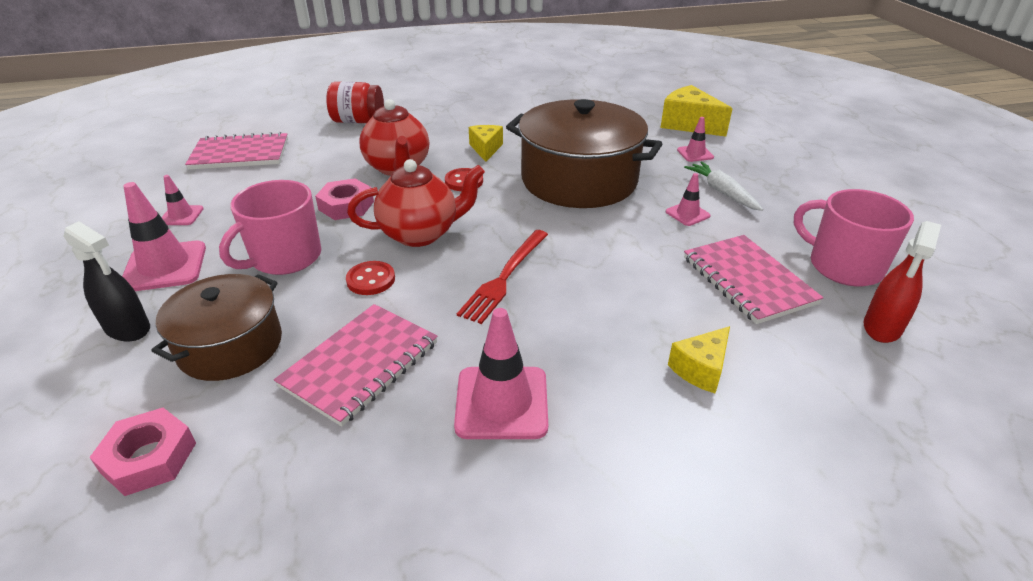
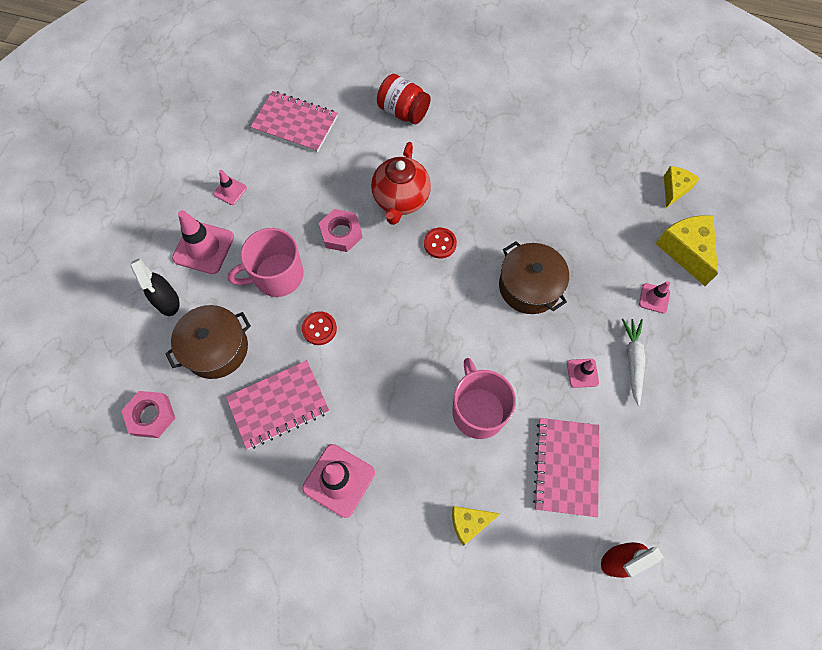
camera: 30 degrees right, 30 degrees up
red teapot [347,159,485,247] -> none
red fork [457,230,548,324] -> none
yellow cheese [469,125,503,162] -> yellow cheese moved to [664,166,700,208]
brown pot [506,99,662,208] -> brown pot [499,241,569,314], size x0.61
pink mug [794,189,914,287] -> pink mug moved to [452,358,516,439]

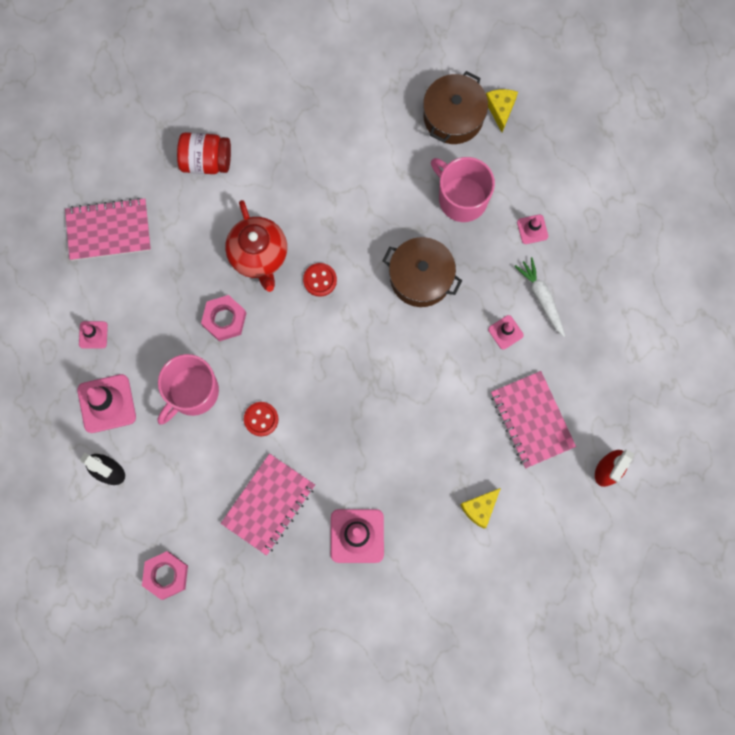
camera: 30 degrees left, 10 degrees up
brown pot [165,305,251,379] -> brown pot moved to [423,71,488,144]
pink mug [452,358,516,439] -> pink mug moved to [431,157,495,222]
yellow cheese [655,215,718,286] -> none

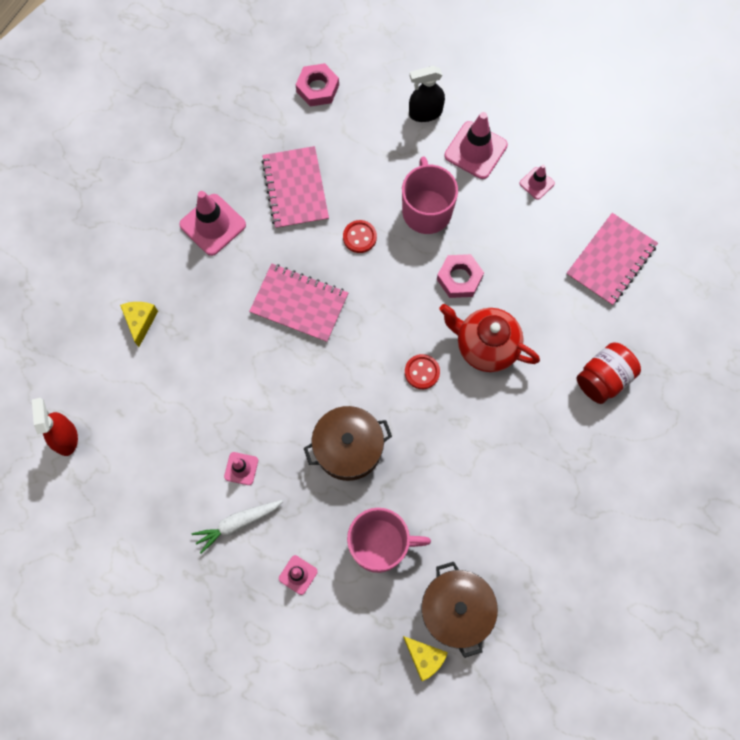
camera: 135 degrees right, 5 degrees down
pink notebook [491,371,576,468] -> pink notebook moved to [249,264,348,343]
white carrot [515,257,565,337] -> white carrot turned 135 degrees clockwise [192,500,283,553]

